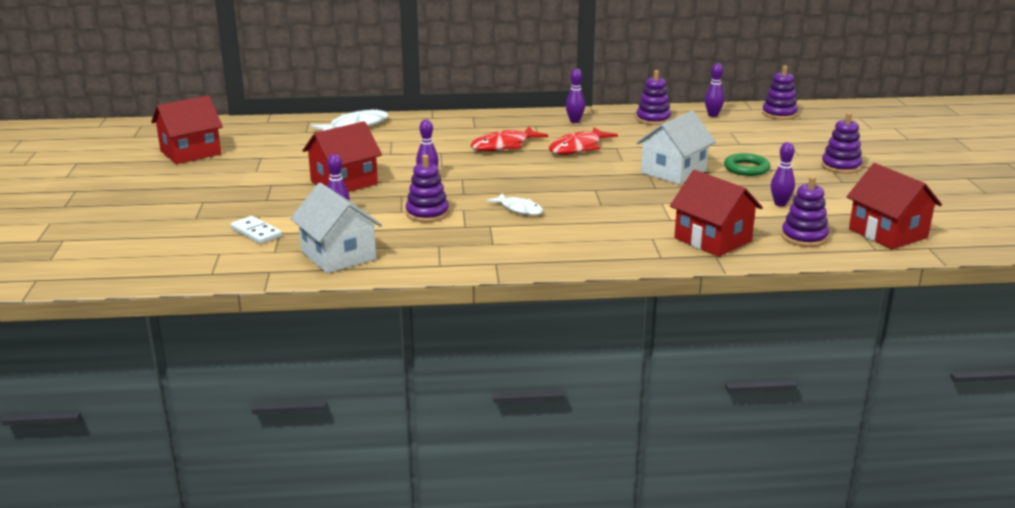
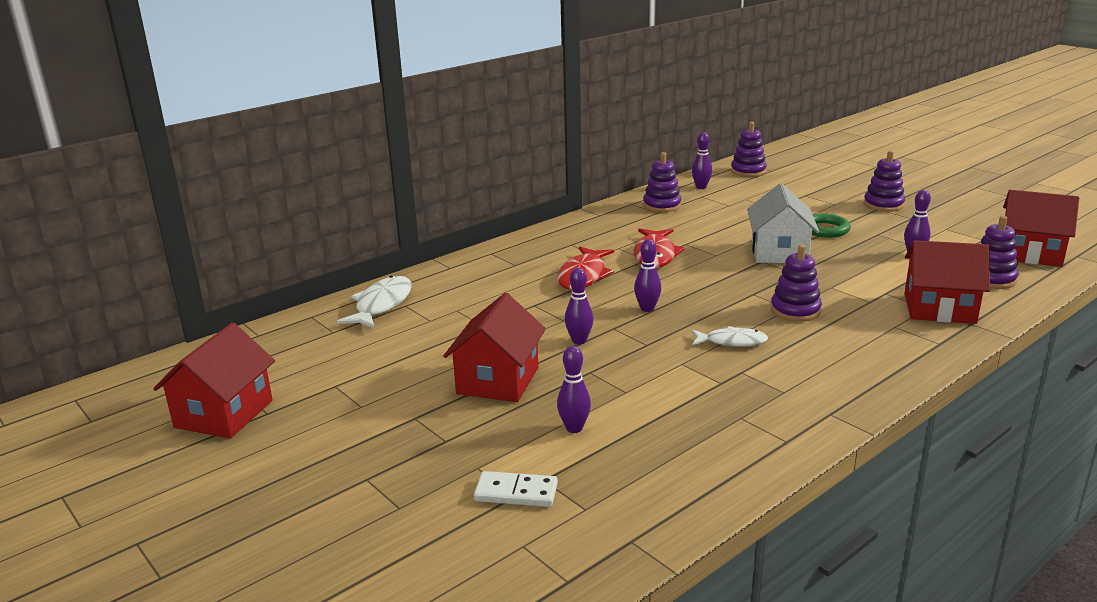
camera: 35 degrees left, 0 degrees up
white house [290,183,382,273] -> none
purple stacking toy [406,155,449,222] -> purple stacking toy moved to [771,245,822,322]
purple bowling pin [566,69,585,123] -> purple bowling pin moved to [634,239,661,312]

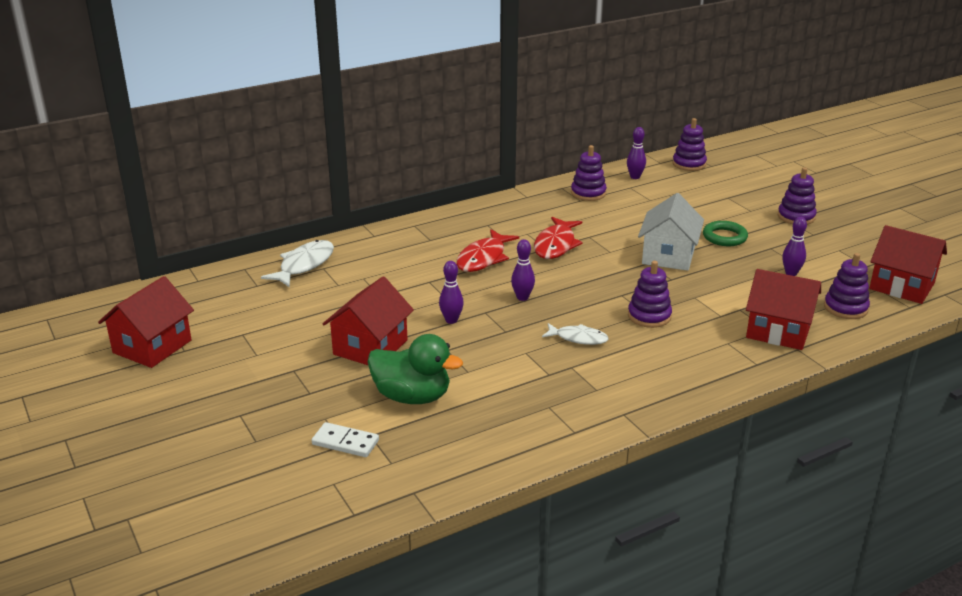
camera: 10 degrees right, 5 degrees up
purple bowling pin [557,346,591,433] -> green duck [368,334,463,404]

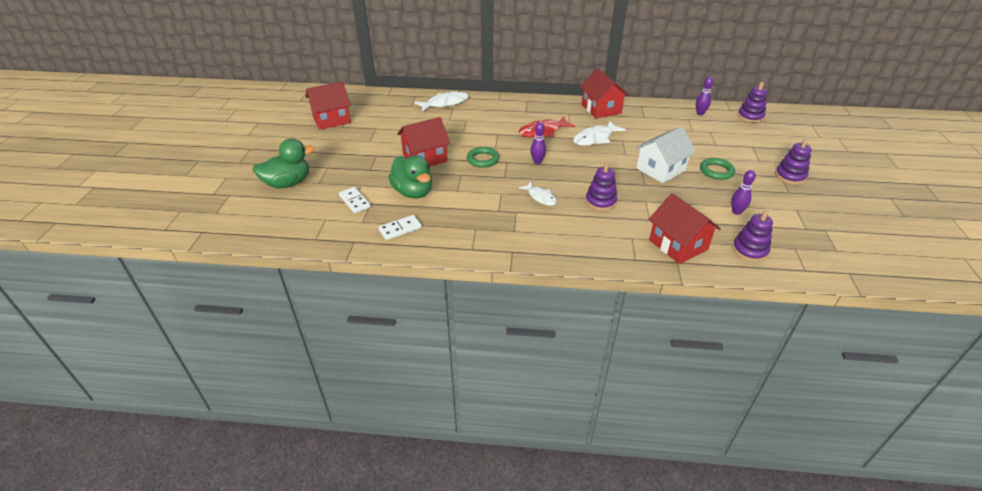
camera: 35 degrees right, 10 degrees up
purple bowling pin [439,261,464,324] -> green ring [467,147,499,168]
red fish [534,217,583,259] -> white fish [573,121,626,146]
purple stacking toy [571,145,607,201] -> none
red house [869,225,947,304] -> red house moved to [579,69,629,119]
none -> green duck [252,138,315,188]
none -> white domino [378,215,422,240]

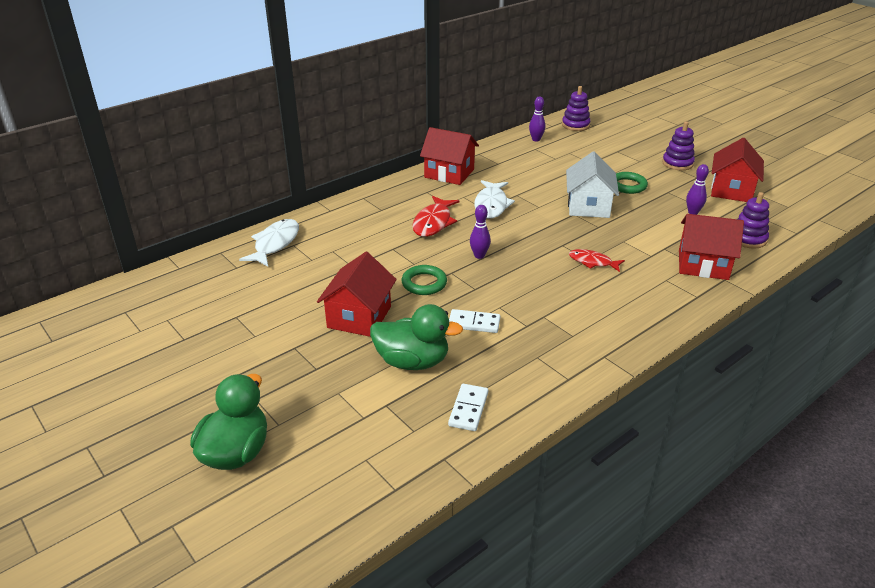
camera: 45 degrees left, 5 degrees down
red house [306,82,351,130] -> red house moved to [711,138,764,202]
white domino [339,187,371,213] -> white domino moved to [449,309,500,333]
white fish [519,182,557,206] -> none
purple stacking toy [585,163,617,211] -> red fish [569,249,625,272]

